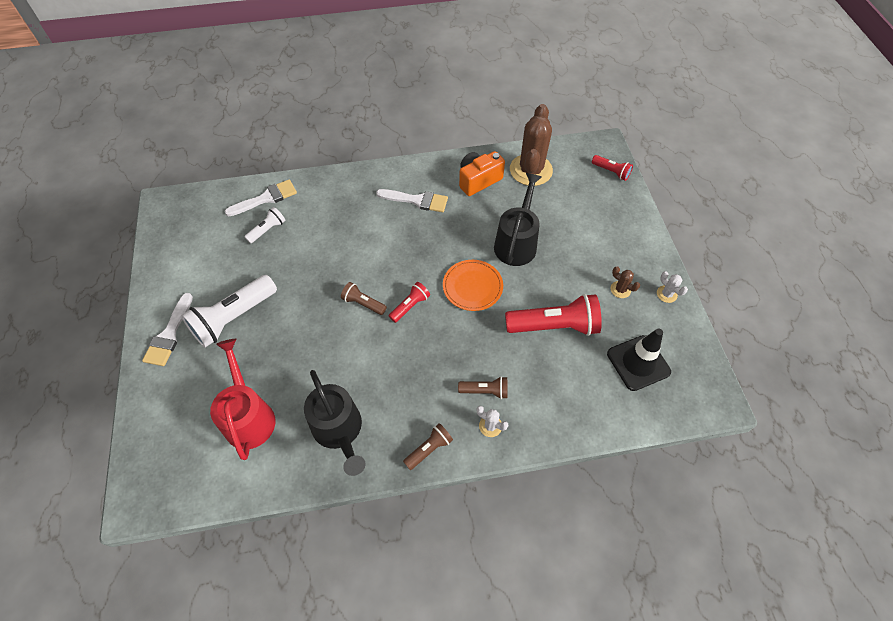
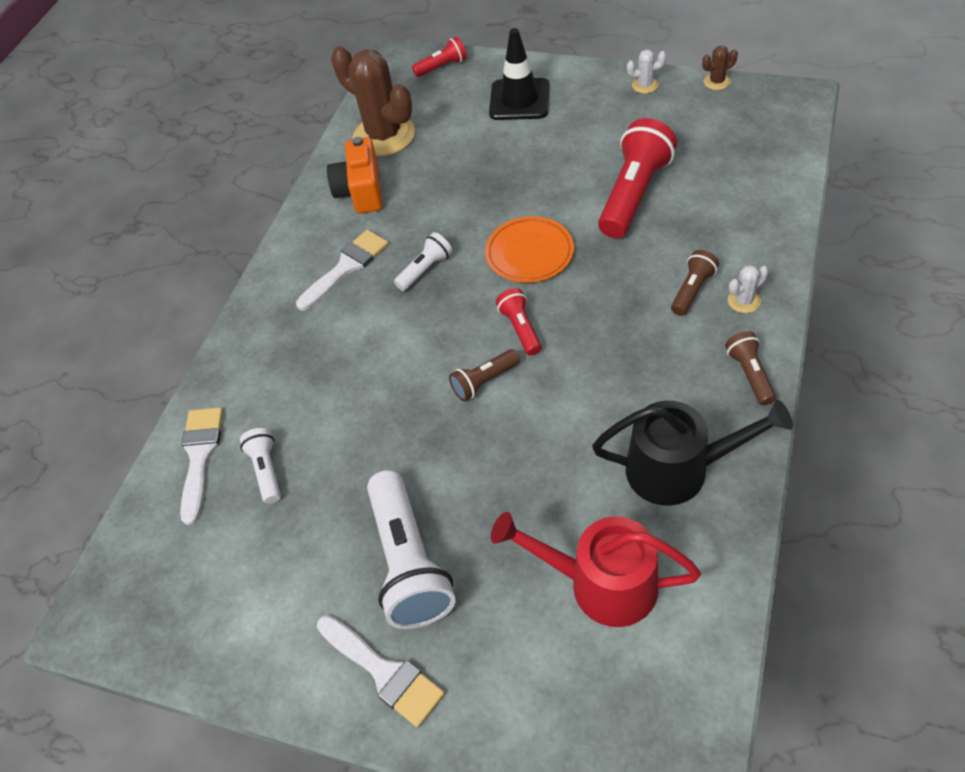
camera: 55 degrees left, 5 degrees down
black watering can [494,173,542,266] -> none
black traffic cone [607,328,671,391] -> black traffic cone moved to [489,28,550,120]
brown cactus [611,266,640,298] -> brown cactus moved to [702,46,738,90]
none -> white flashlight [394,232,452,291]

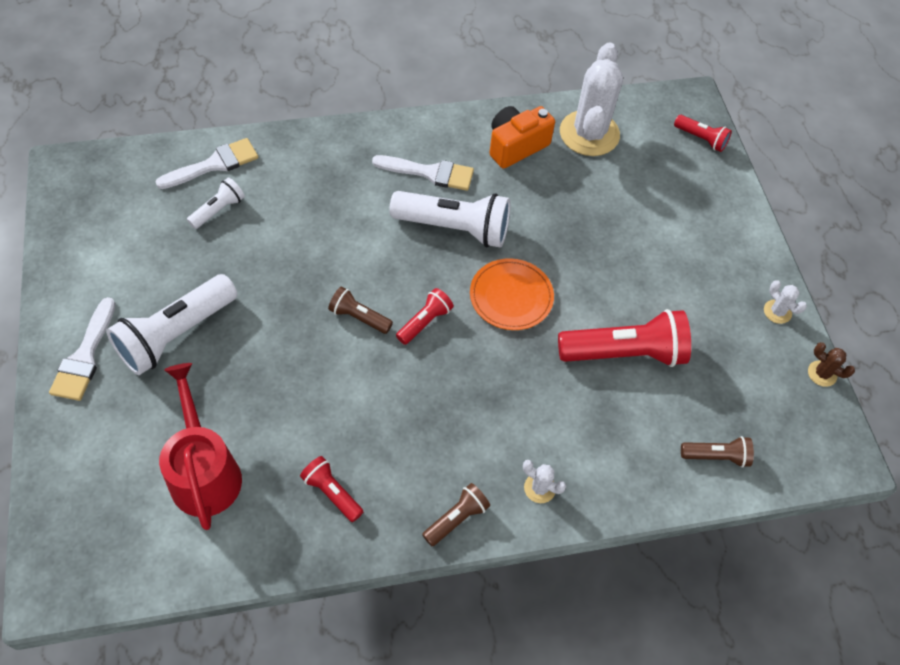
camera: 50 degrees right, 5 degrees up
brown cactus [331,46,415,156] -> white cactus [560,42,623,156]
white flashlight [394,232,452,291] -> white flashlight [389,191,511,248], size x1.96
black traffic cone [489,28,550,120] -> none
black watering can [592,400,793,506] -> red flashlight [300,456,363,522]
brown flashlight [671,250,719,316] -> brown flashlight moved to [681,436,754,468]

